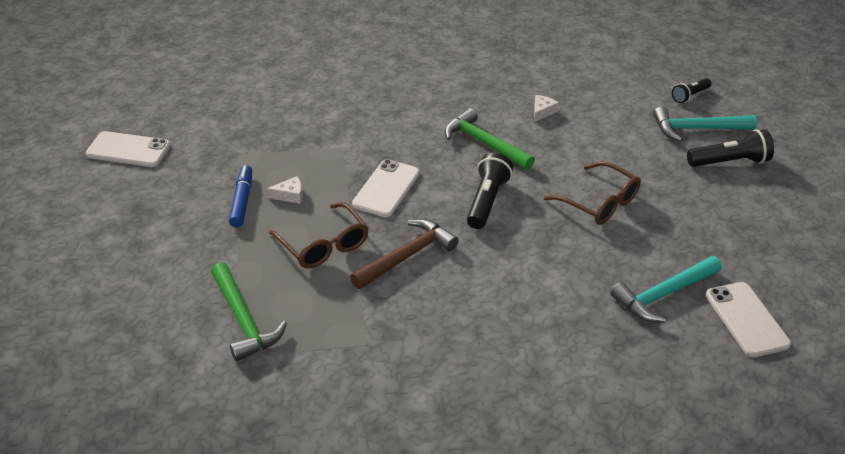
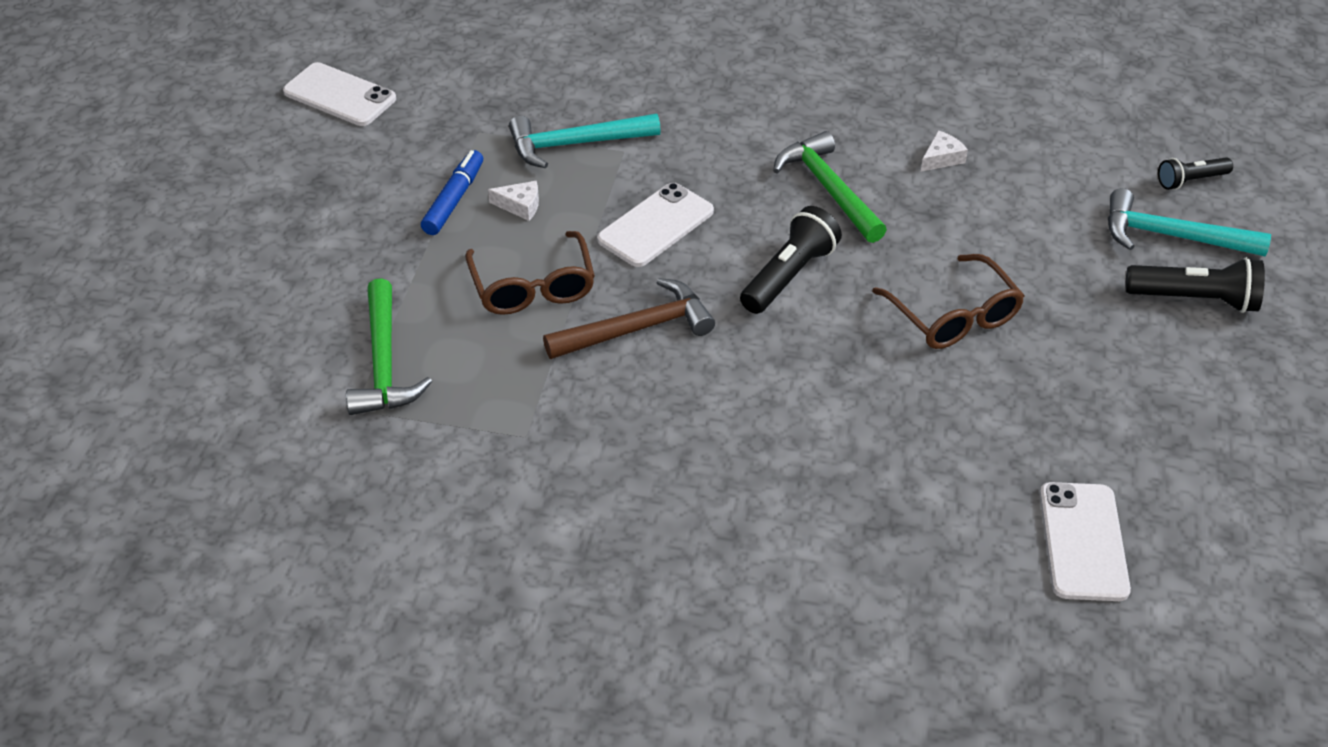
camera: 20 degrees right, 5 degrees up
turquoise hammer [611,256,722,323] -> turquoise hammer moved to [509,114,661,169]

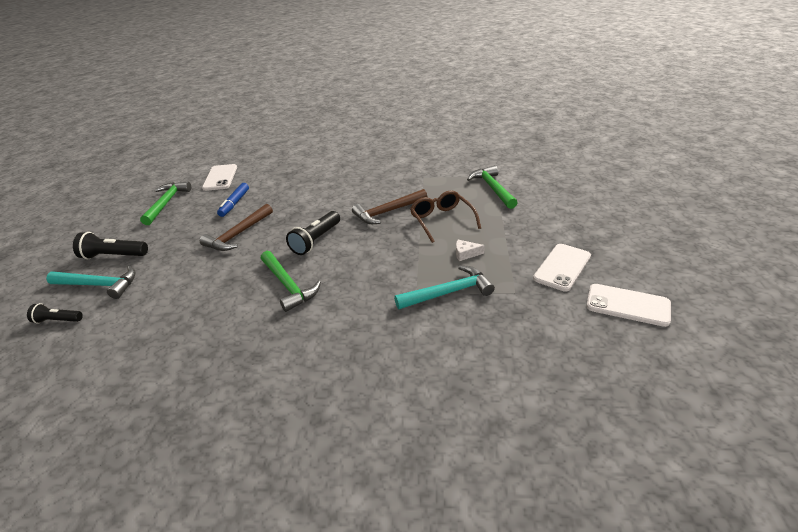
camera: 175 degrees right, 10 degrees down
blue marker [421,150,483,235] -> blue marker moved to [217,183,249,217]
white phone [597,183,714,267] -> white phone moved to [533,244,591,292]
brown glasses [872,254,1024,349] -> brown hammer [200,204,273,251]
white cheese [921,130,968,172] -> none
black flashlight [1158,157,1233,190] -> black flashlight turned 150 degrees counterclockwise [27,303,83,324]
none -> green hammer [140,182,191,225]

